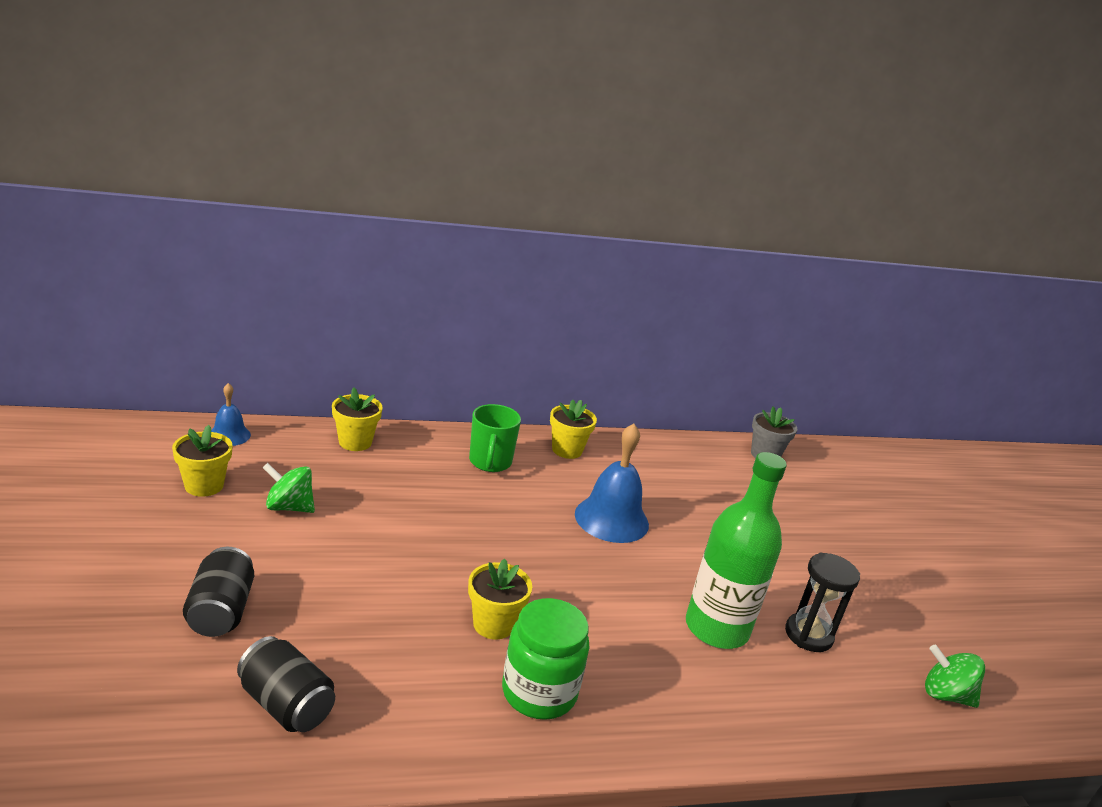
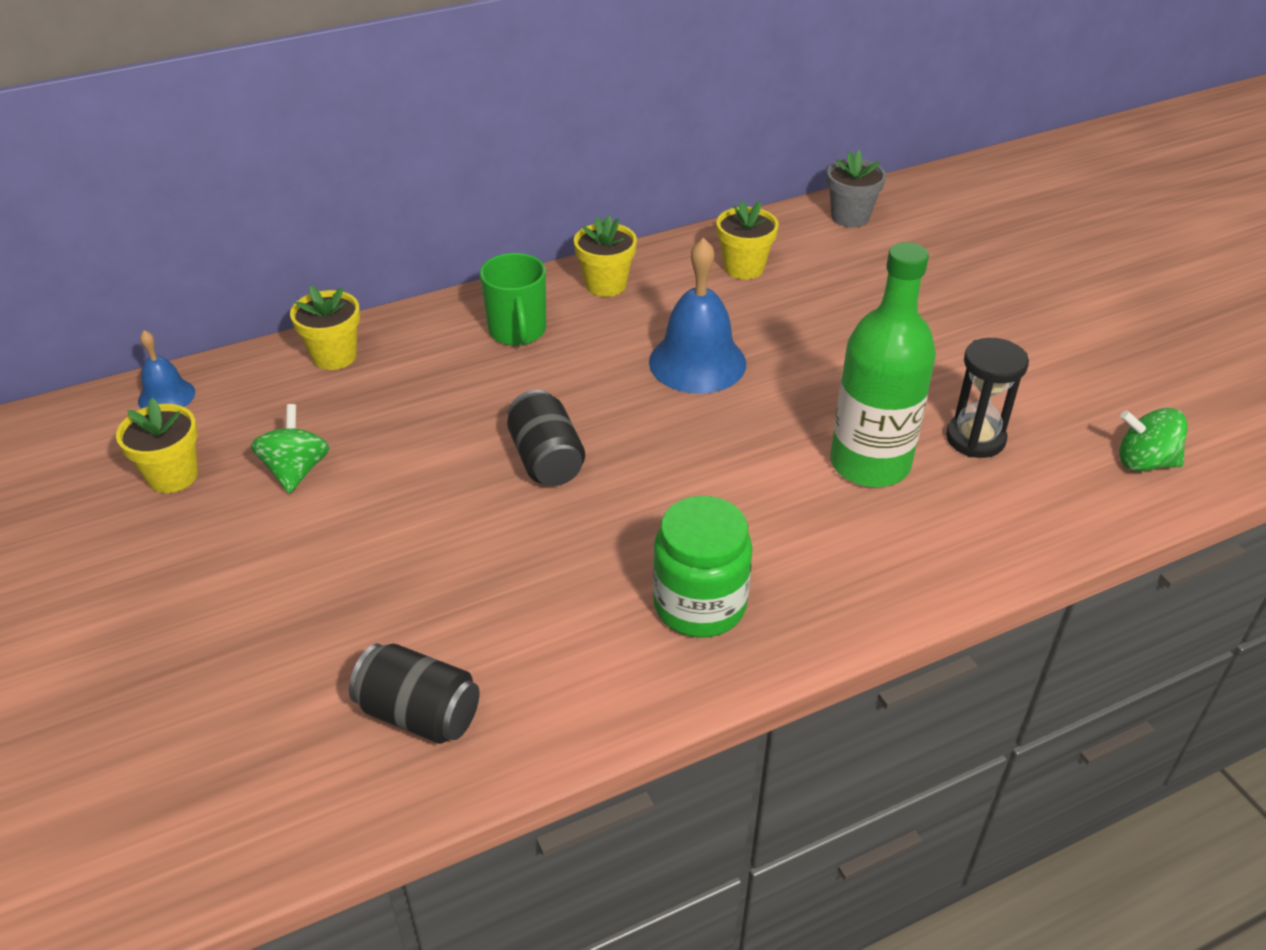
camera: 10 degrees left, 15 degrees up
black can [183,547,254,637] -> black can moved to [507,390,585,486]
green spinning top [263,463,315,513] -> green spinning top turned 90 degrees clockwise [251,404,330,494]
yellow flower pot [468,559,532,640] -> yellow flower pot moved to [717,201,779,279]

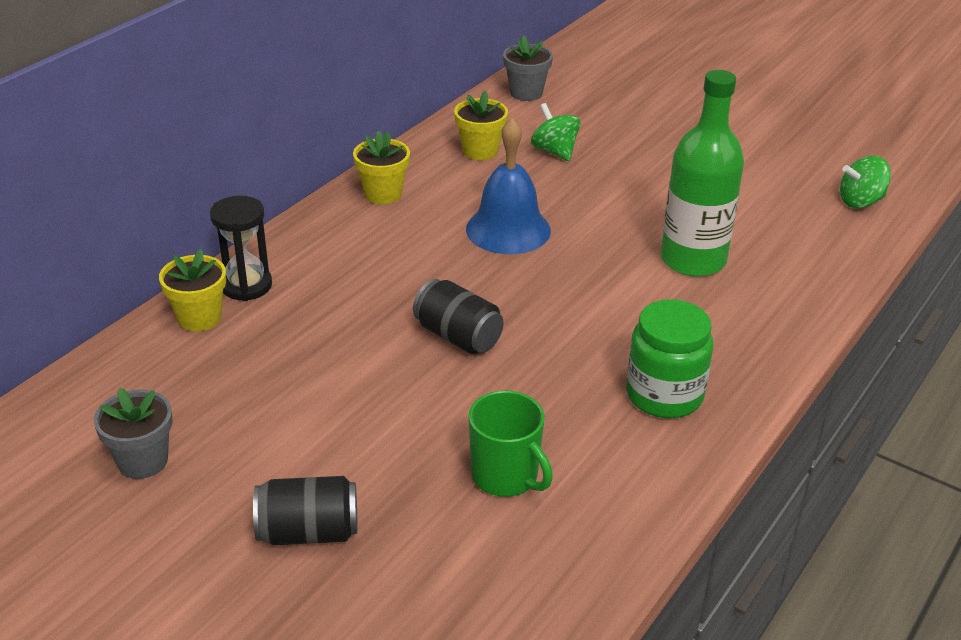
camera: 30 degrees left, 5 degrees down
yellow flower pot [116,398,198,493] -> grey flower pot [94,387,173,479]
blue bell [138,330,195,409] -> none
green spinning top [251,404,330,494] -> green spinning top moved to [531,103,581,161]
black can [349,643,480,744] -> black can moved to [253,476,357,545]
green mug [480,253,546,346] -> green mug moved to [469,391,553,497]
black hourglass [946,338,1029,458] -> black hourglass moved to [210,196,272,301]

